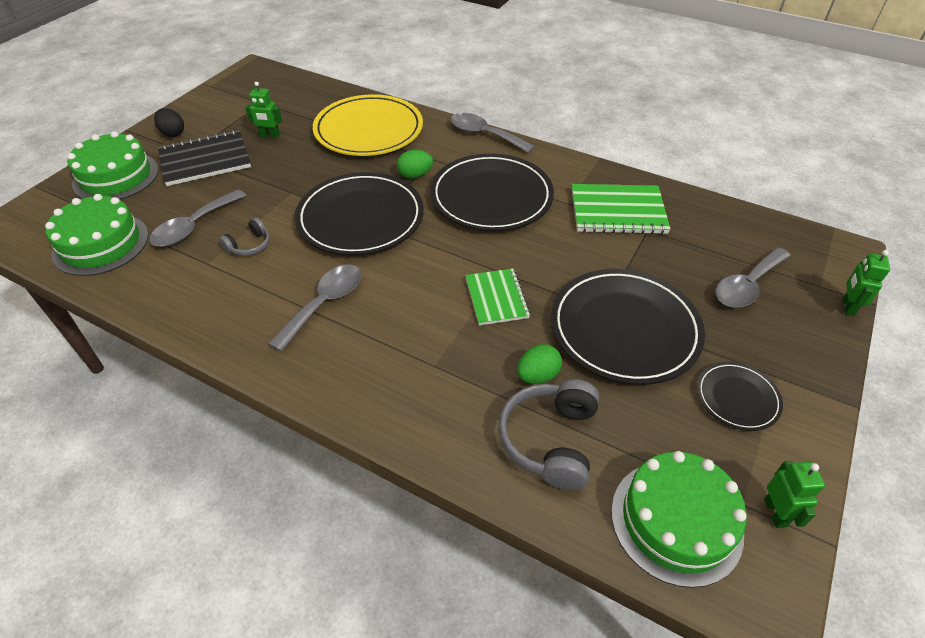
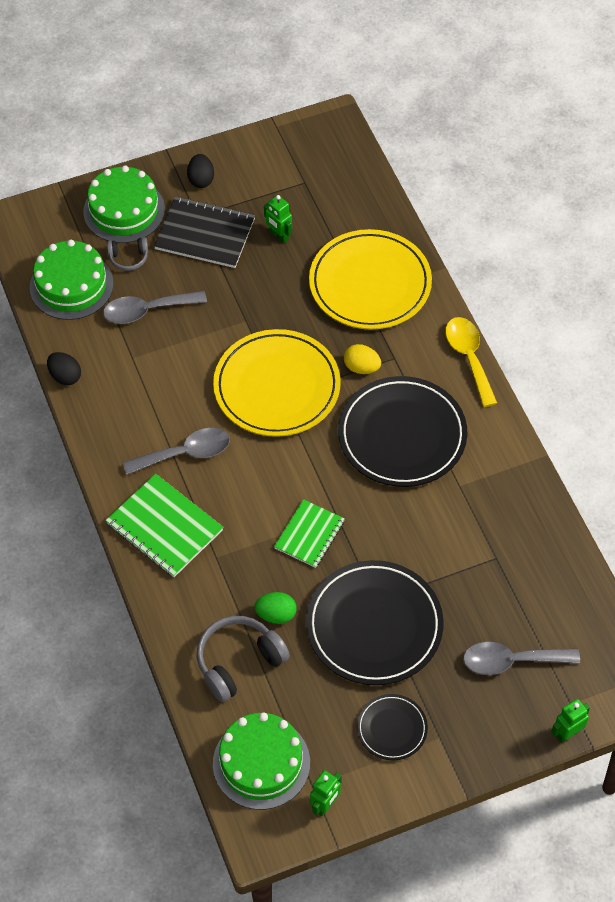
camera: 40 degrees right, 10 degrees up
grey headphones [219,218,270,256] -> grey headphones moved to [107,237,148,271]
black plate [295,172,424,256] -> yellow plate [213,329,341,437]
green egg [397,150,433,179] -> yellow egg [344,344,381,374]
grey spoon [451,113,535,153] -> yellow spoon [445,317,497,407]
green notebook [572,184,670,234] -> green notebook moved to [106,474,223,577]
none -> black egg [47,352,81,385]

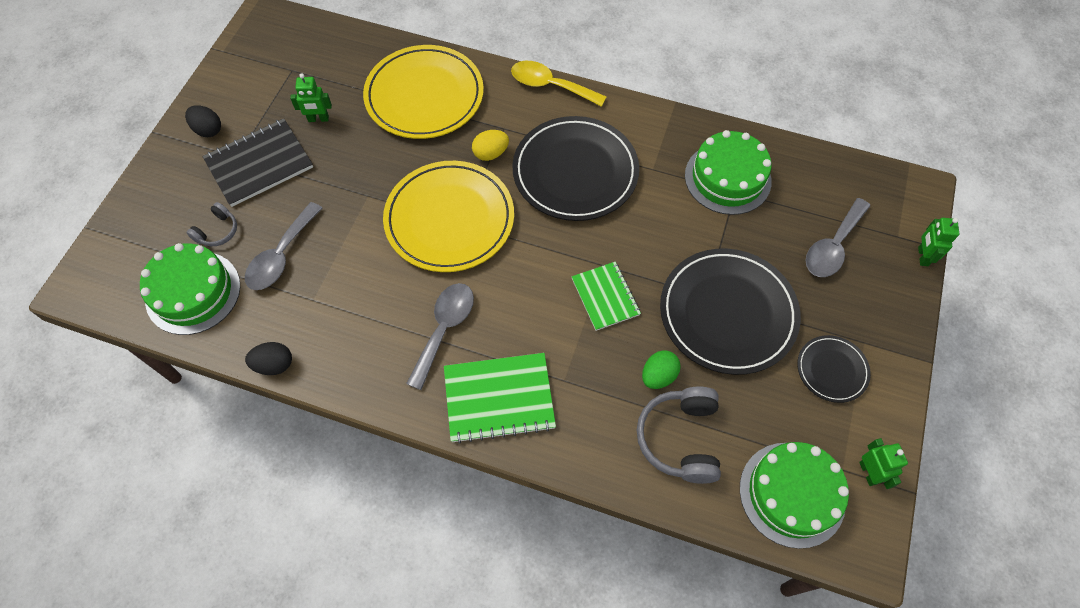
camera: 50 degrees left, 5 degrees up
green cake [83,165,165,243] -> green cake moved to [685,130,772,215]

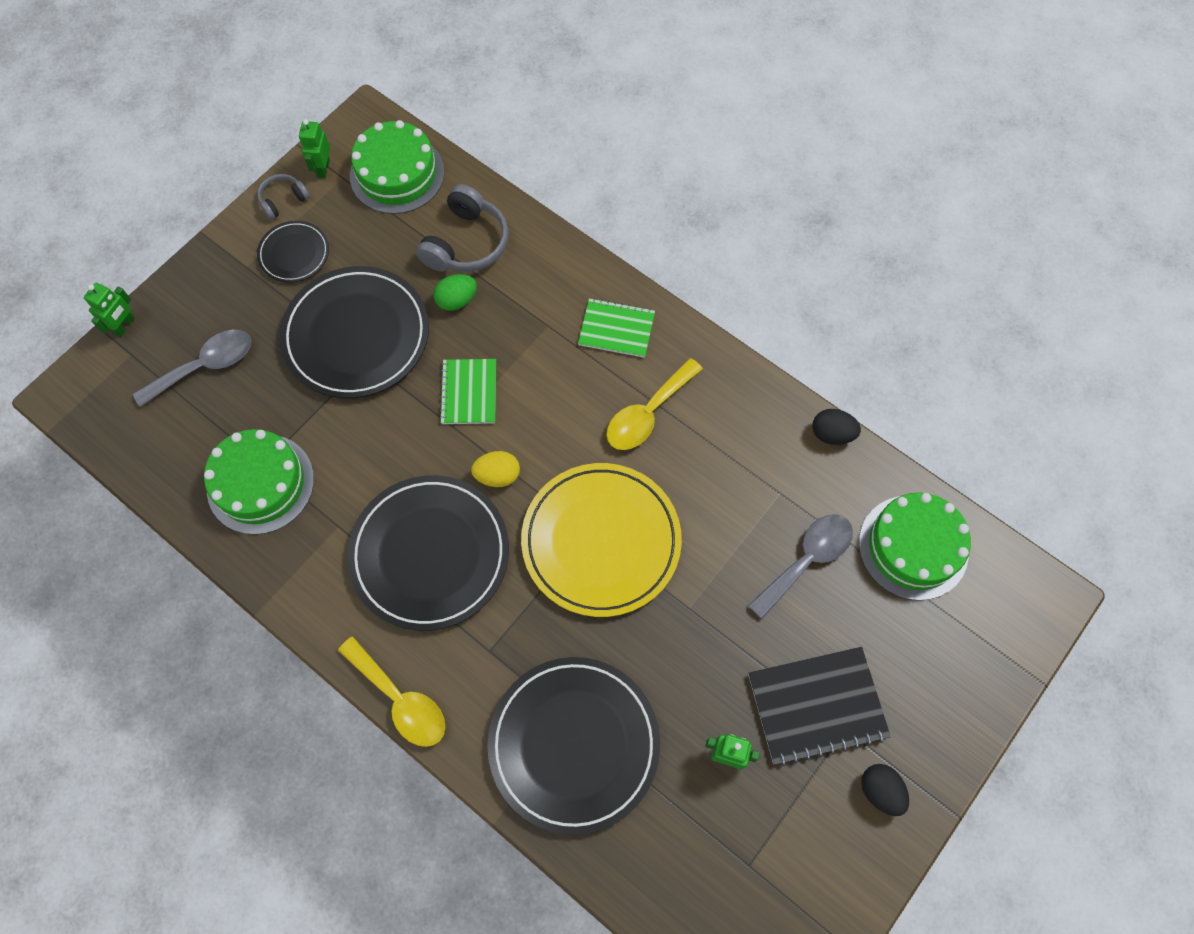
camera: 160 degrees left, 5 degrees up
grey headphones [186,202,237,246] -> grey headphones moved to [257,174,310,220]
yellow plate [363,45,484,139] -> black plate [488,657,660,835]
grey spoon [406,283,474,390] -> yellow spoon [606,358,703,450]
green notebook [444,353,556,444] -> green notebook [578,298,655,358], size x0.65
yellow egg [472,130,509,161] -> yellow egg moved to [471,451,520,487]

